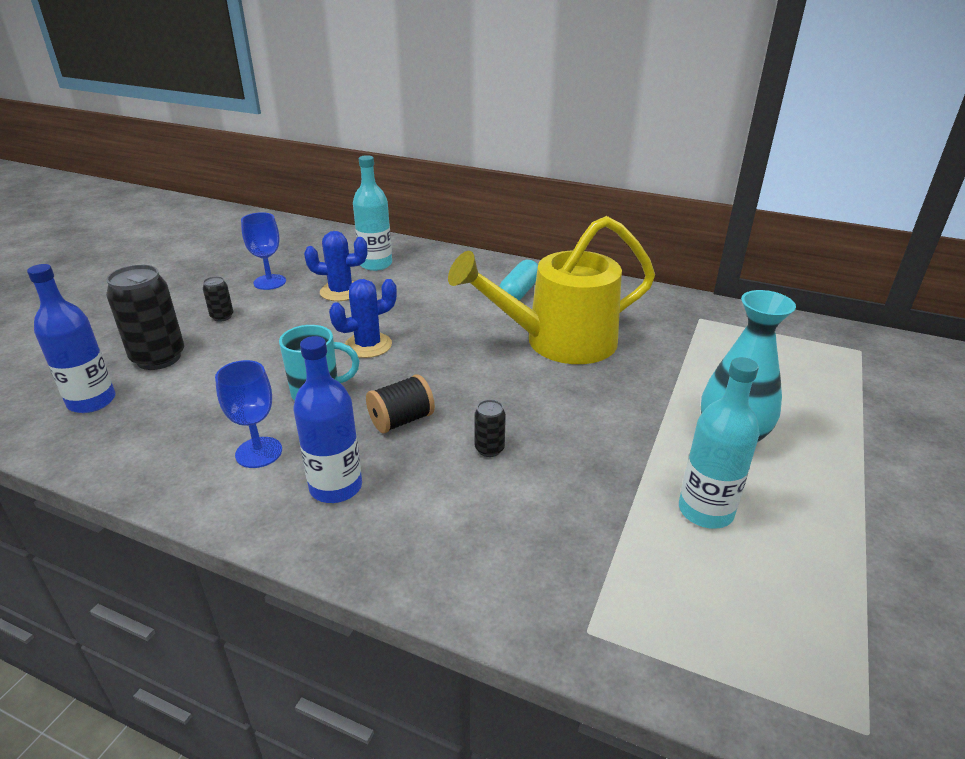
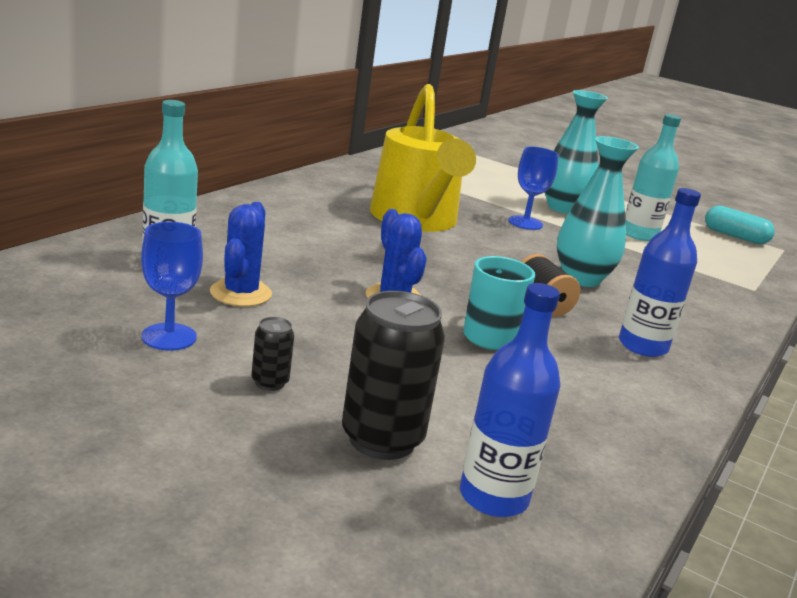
camera: 85 degrees left, 10 degrees down
blue goblet [215,360,282,468] -> blue goblet moved to [508,147,559,230]
black can [474,400,506,457] -> turquoise vase [557,136,639,287]
turquoise capsule [499,260,538,300] -> turquoise capsule moved to [705,206,775,244]

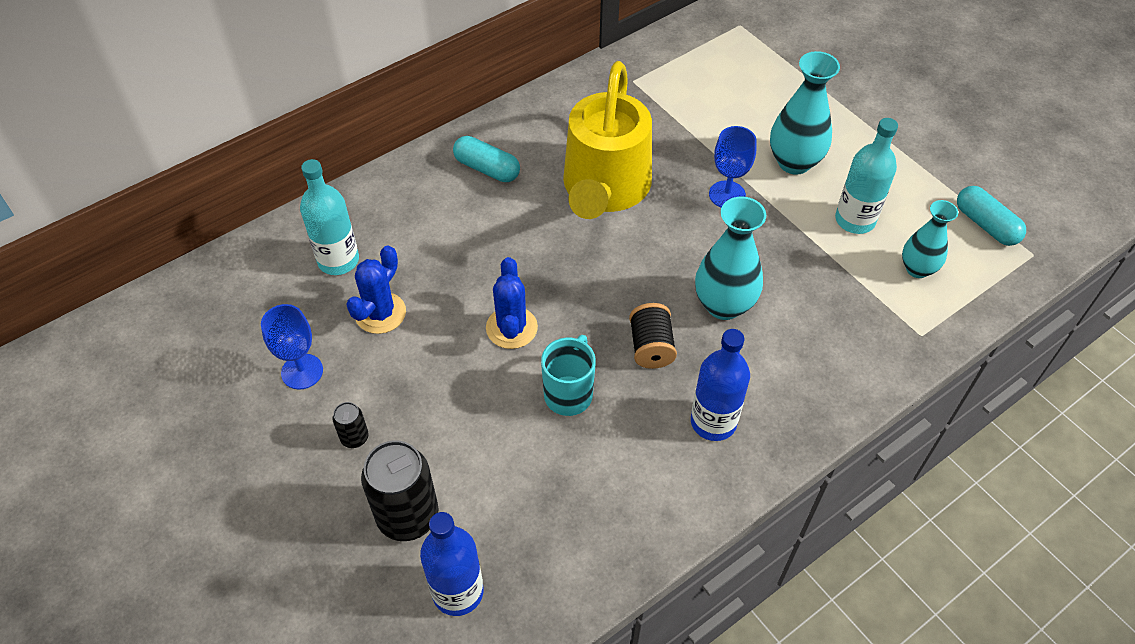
camera: 25 degrees right, 30 degrees up
none -> turquoise capsule [453,136,520,182]
none -> turquoise vase [902,200,958,278]

